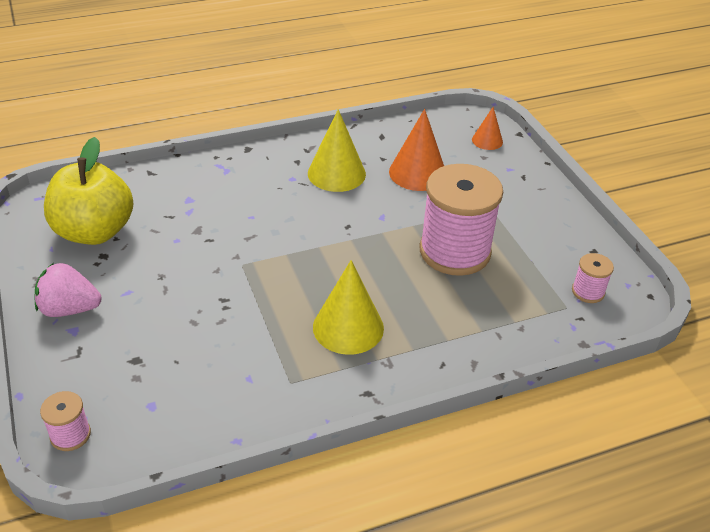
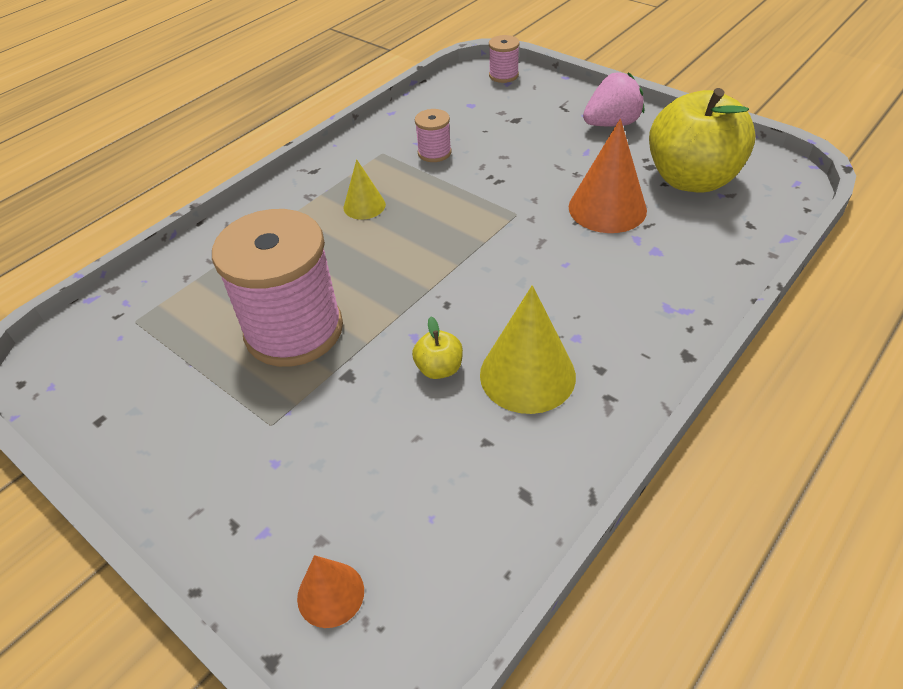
camera: 155 degrees right, 5 degrees up
yellow cone [313,260,384,355] -> yellow cone [344,159,386,220], size x0.56
orange cone [389,109,444,191] -> orange cone moved to [569,119,647,233]
pink spool [572,253,614,303] -> pink spool moved to [415,109,452,162]
none -> yellow apple [412,317,463,379]

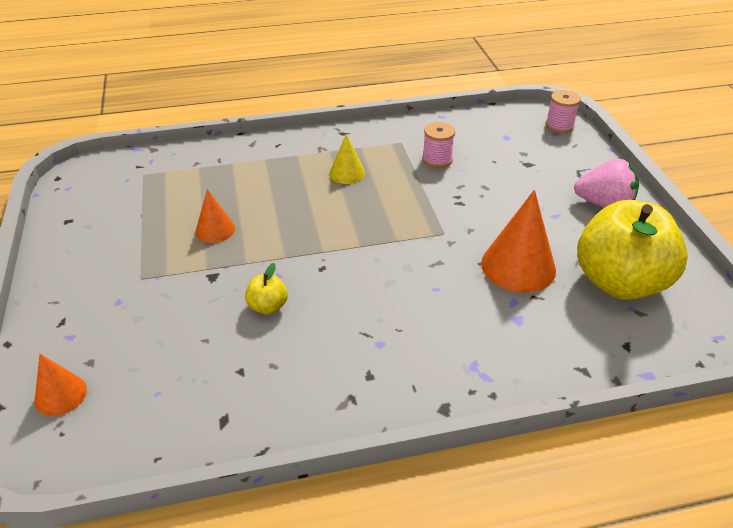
camera: 35 degrees right, 5 degrees down
pink spool [212,209,343,367] -> orange cone [196,189,235,243]
yellow cone [480,285,576,414] -> none

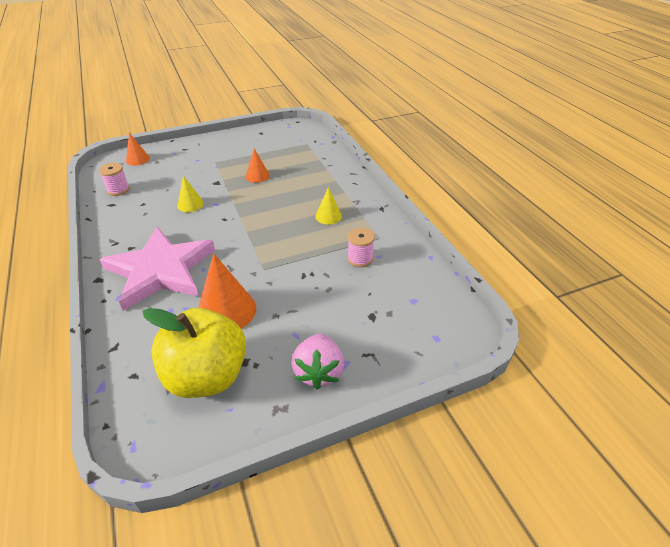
camera: 80 degrees right, 0 degrees up
yellow apple [245,263,288,314] -> yellow cone [177,176,204,212]
pink spool [546,90,581,133] -> pink spool moved to [99,163,130,196]
none -> pink star [100,227,215,311]

